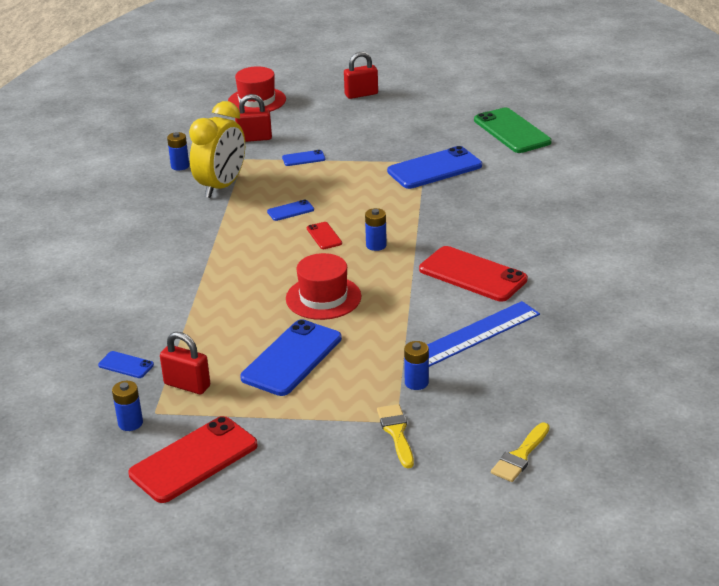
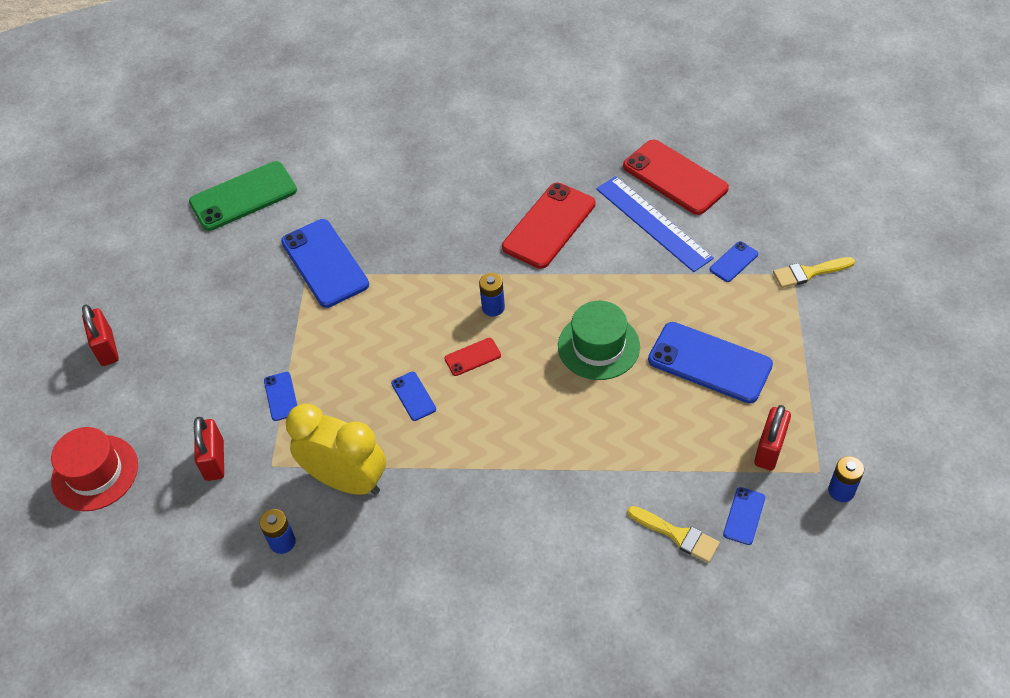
camera: 90 degrees left, 20 degrees up
red phone [128,416,258,503] -> red phone moved to [623,140,729,215]
red hat [286,253,361,320] -> green hat [558,301,640,380]
blue battery [404,341,429,390] -> blue phone [710,241,758,282]
yellow brush [491,422,550,482] -> yellow brush moved to [627,506,720,563]

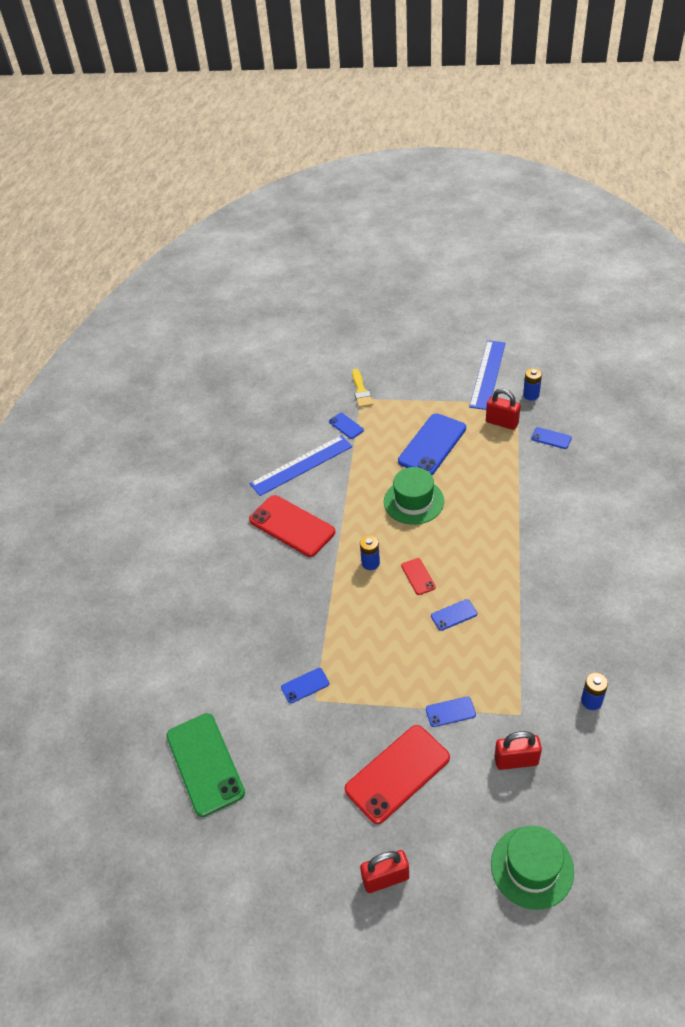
camera: 85 degrees left, 5 degrees down
red hat [51,427,138,511] -> green hat [491,826,574,910]
blue phone [281,219,369,308] -> blue phone [281,668,329,703], size x0.47
yellow clock [286,404,386,495] -> none
red phone [623,140,729,215] -> red phone moved to [345,725,450,824]
yellow brush [627,506,720,563] -> none
none -> blue ruler [469,340,505,410]

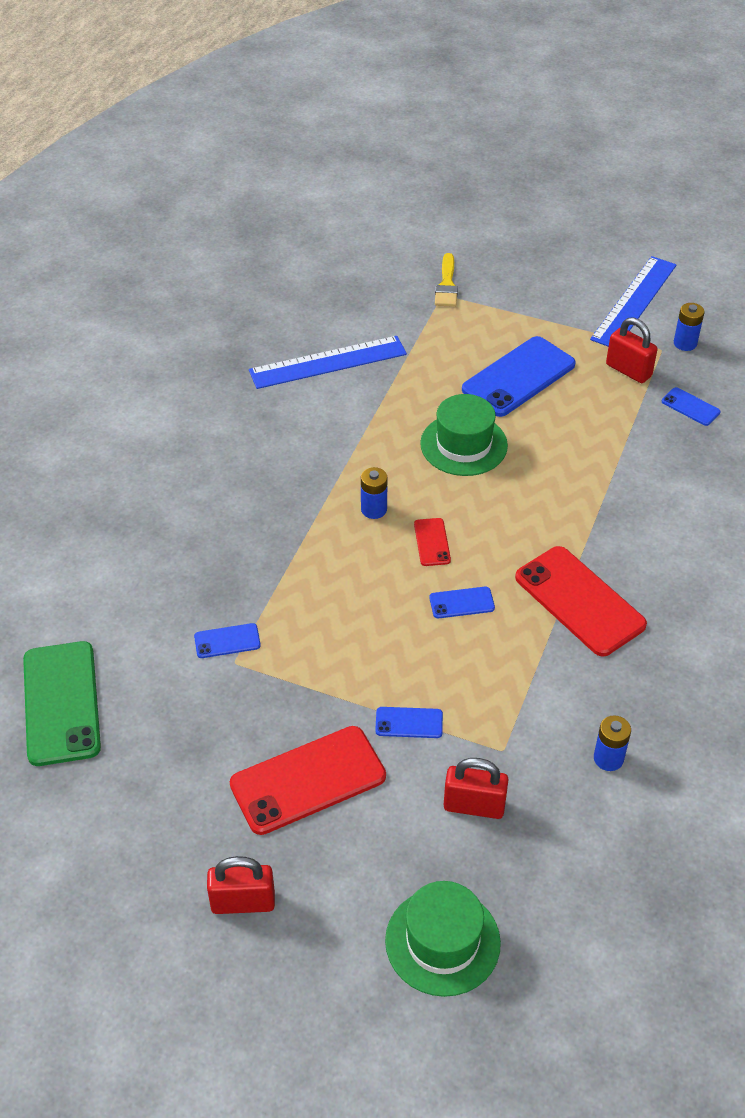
camera: 10 degrees right, 0 degrees up
red phone [249,495,335,557] -> red phone moved to [515,546,647,656]
blue phone [329,413,364,439] -> none

